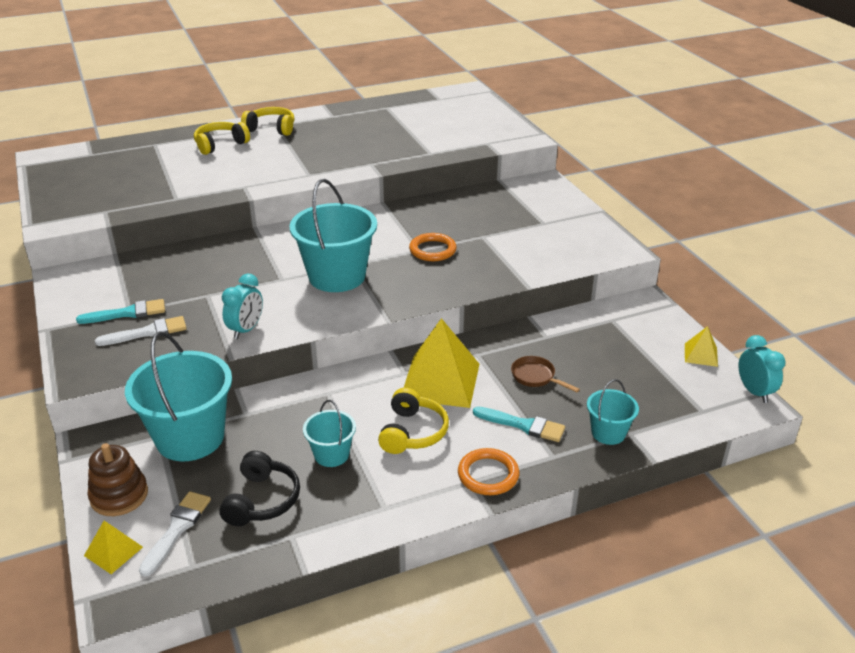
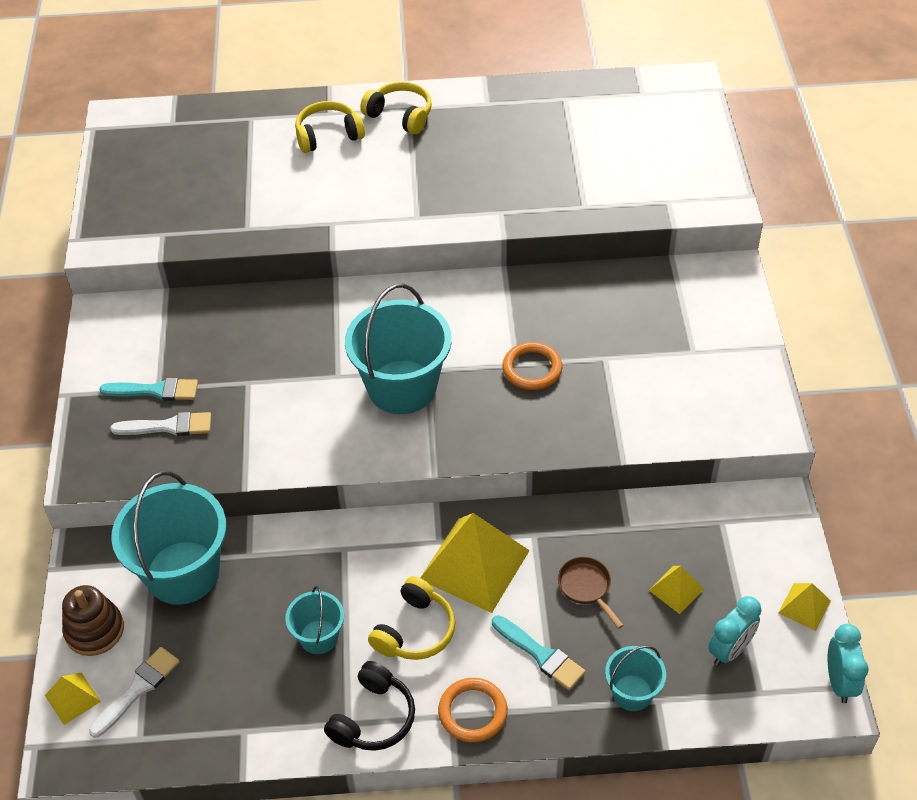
camera: 20 degrees right, 15 degrees up
black headphones [219,451,300,526] -> black headphones moved to [324,661,415,751]
turquoise clock [222,274,263,339] -> turquoise clock moved to [708,596,762,666]
none -> yellow pyramid [649,566,704,614]

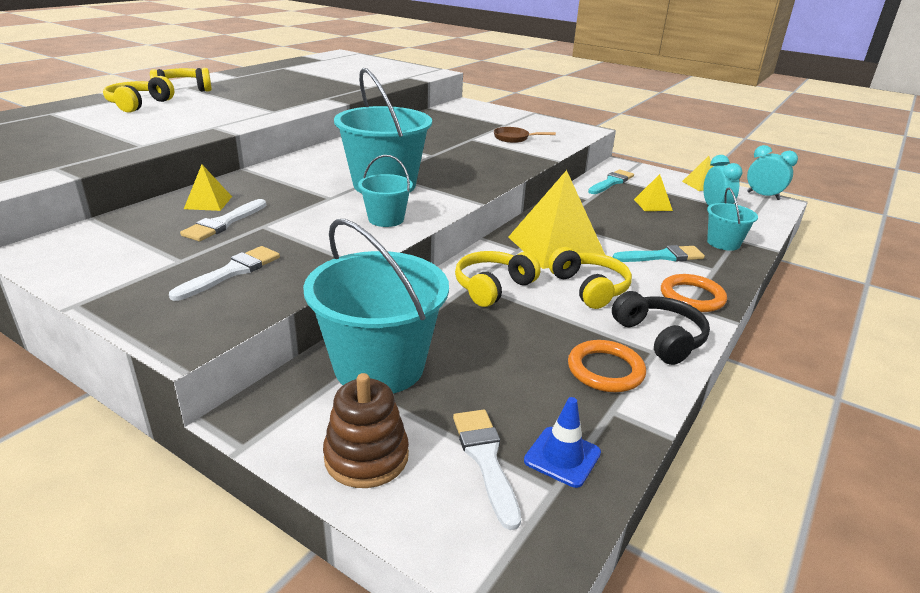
camera: 55 degrees left, 20 degrees down
yellow pyramid [45,672,101,725] -> yellow pyramid moved to [184,164,232,211]
turquoise brush [99,378,198,401] -> turquoise brush moved to [588,170,634,194]
turquoise bucket [285,586,344,654] -> turquoise bucket moved to [358,155,413,227]
orange ring [502,342,562,390] -> orange ring moved to [568,340,646,392]
brown pan [558,557,624,629] -> brown pan moved to [494,127,556,143]
none -> white brush [180,199,266,241]
none -> yellow headphones [455,251,541,307]
none -> blue traffic cone [524,397,601,488]

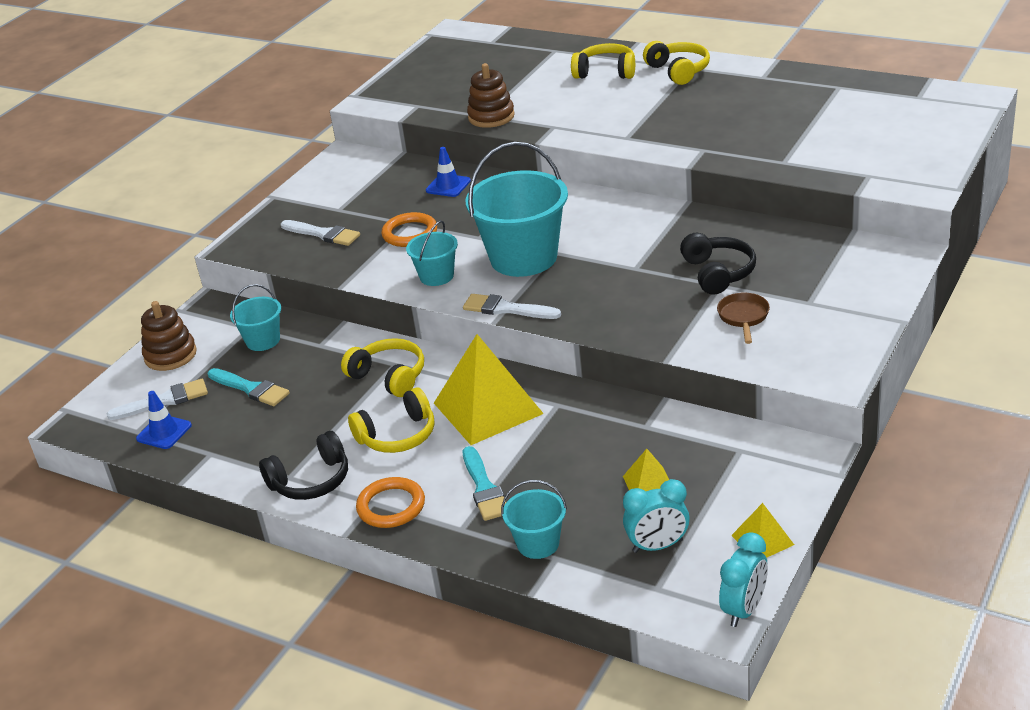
camera: 90 degrees right, 5 degrees up
white brush [180,199,266,241] -> white brush moved to [463,294,561,319]
yellow pyramid [184,164,232,211] -> blue traffic cone [426,147,471,197]
turquoise bucket [303,219,449,394] -> turquoise bucket [230,284,281,351], size x0.51
orange ring [568,340,646,392] -> orange ring moved to [382,212,437,247]
turquoise brush [588,170,634,194] -> turquoise brush moved to [208,368,290,406]
none -> brown stacking toy [467,63,515,128]
none -> black headphones [680,233,756,295]

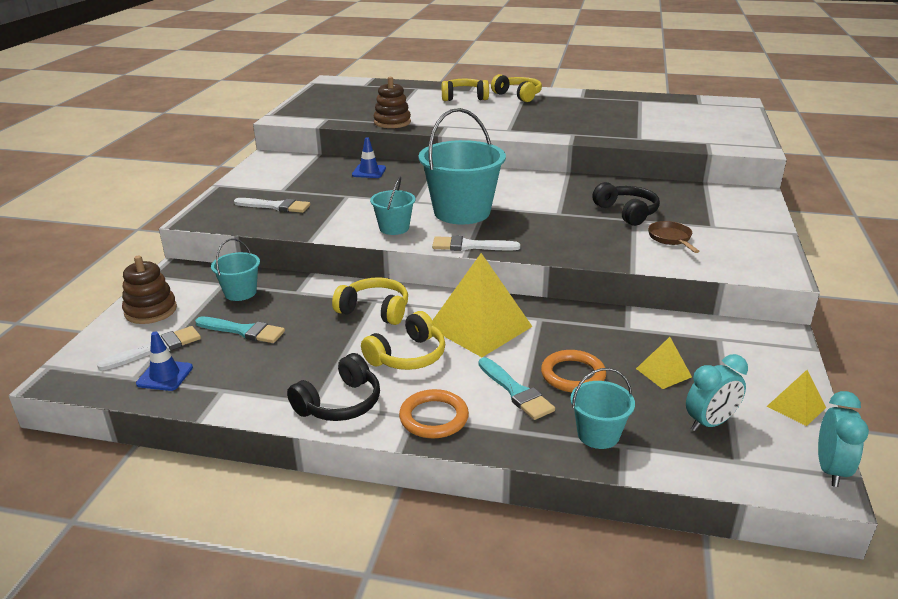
camera: 20 degrees left, 5 degrees down
orange ring [382,212,437,247] -> orange ring moved to [541,350,606,392]

